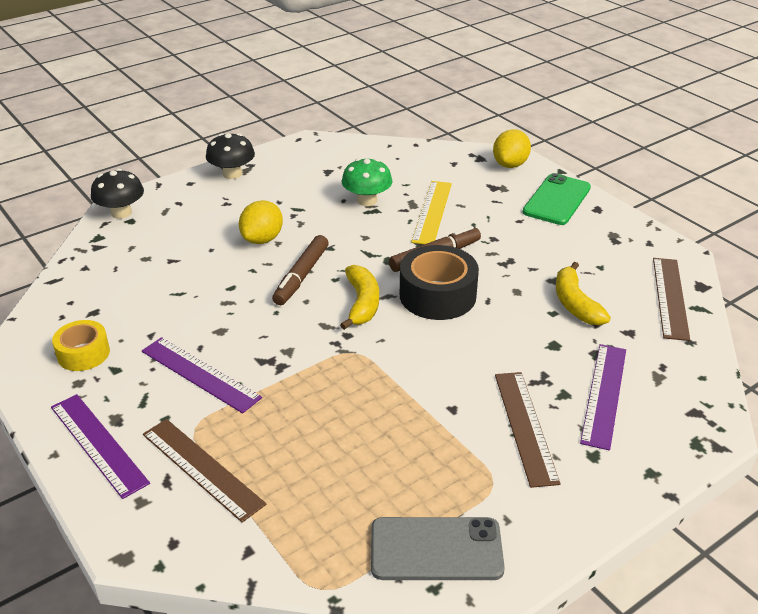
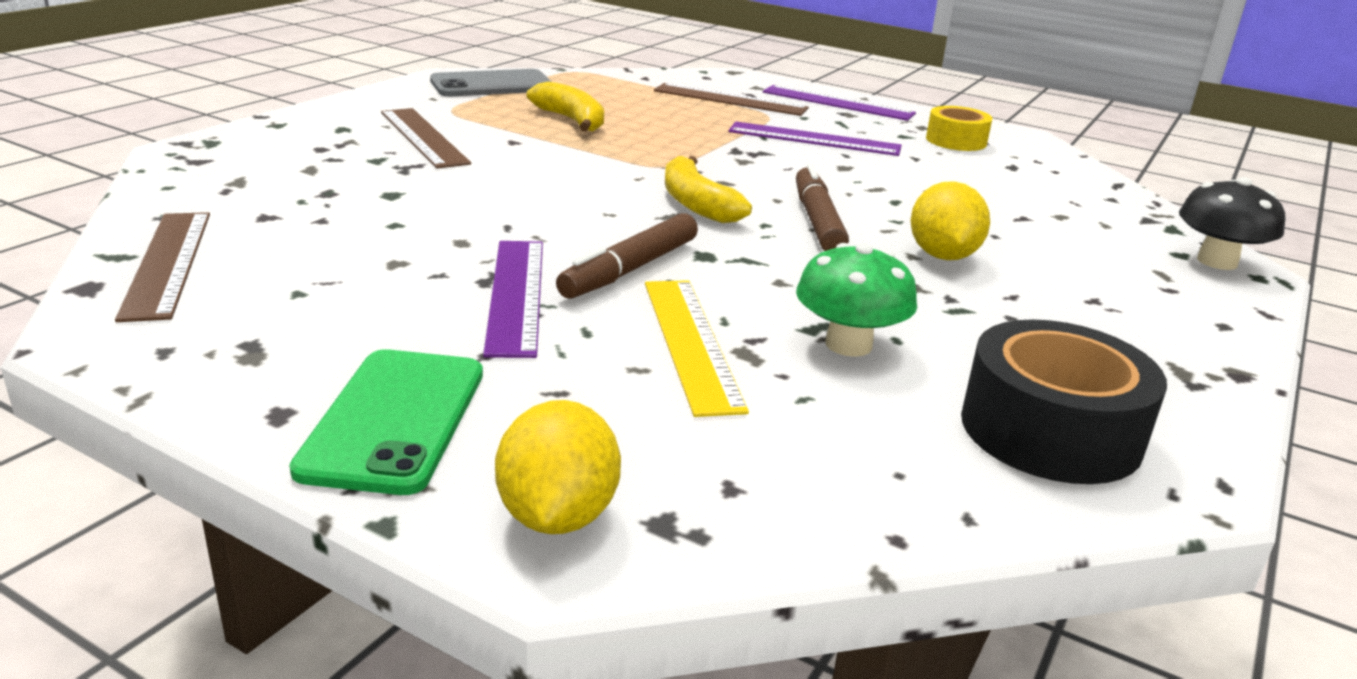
camera: 155 degrees right, 10 degrees down
black mushroom [206,133,255,179] -> none
black tape [400,245,479,320] -> black tape moved to [961,319,1167,484]
yellow banana [556,262,611,325] -> yellow banana moved to [527,81,604,132]
purple ruler [580,344,626,450] -> purple ruler moved to [483,241,543,358]

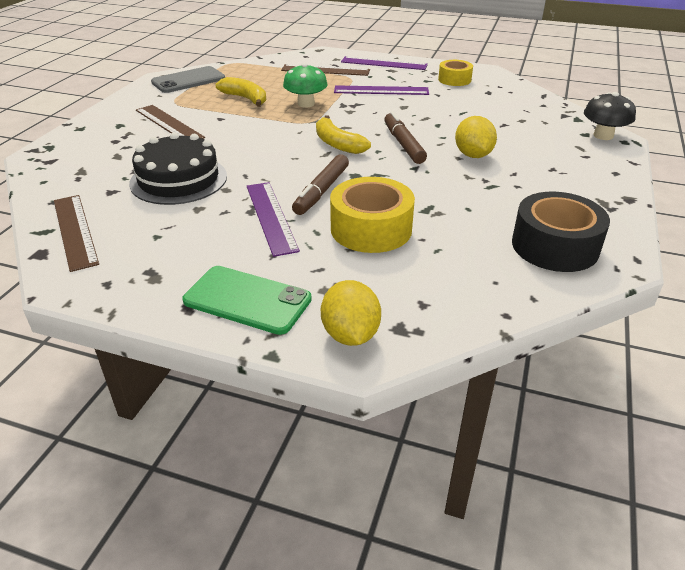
camera: 10 degrees left, 10 degrees up
green phone [289,349,483,495] -> green phone turned 60 degrees counterclockwise [183,266,312,335]
yellow ruler [645,280,749,417] -> yellow tape [330,177,415,253]
green mushroom [796,243,917,357] -> green mushroom moved to [283,63,328,108]
none -> black cake [129,132,227,205]

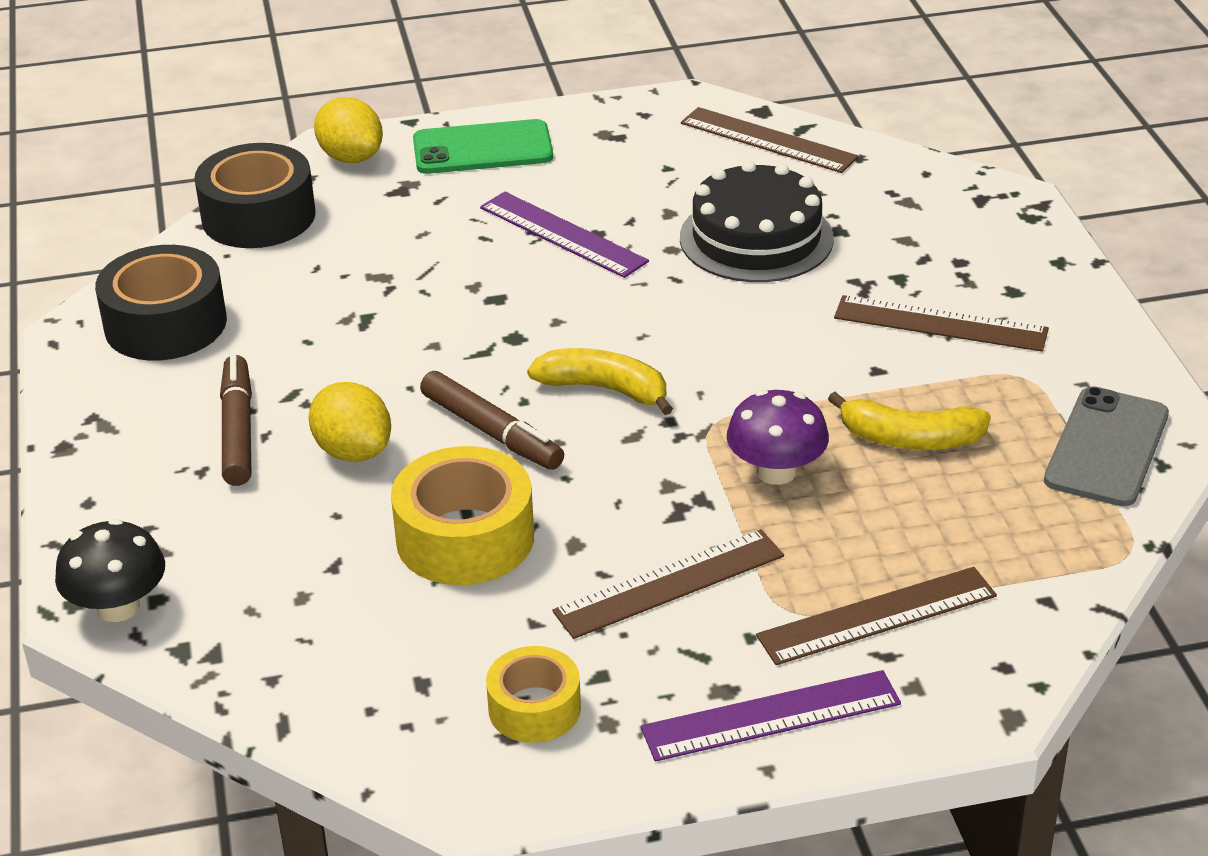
camera: 150 degrees right, 0 degrees up
green mushroom [283,63,328,108] -> purple mushroom [727,389,829,485]
brown marker [292,154,349,215] -> brown marker moved to [220,355,252,486]
yellow tape [330,177,415,253] -> yellow tape moved to [391,446,534,585]
purple ruler [334,85,429,95] -> brown ruler [552,529,784,639]
none -> black tape [194,143,315,248]

